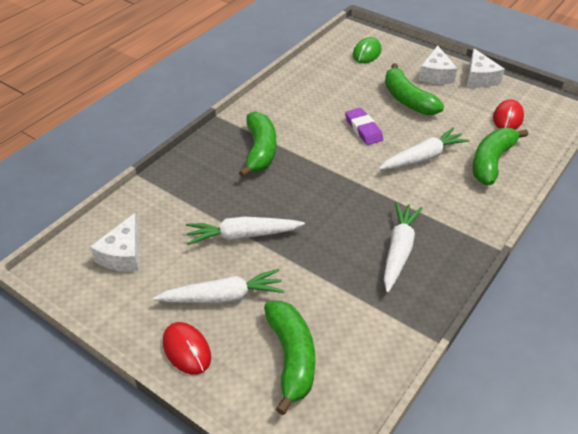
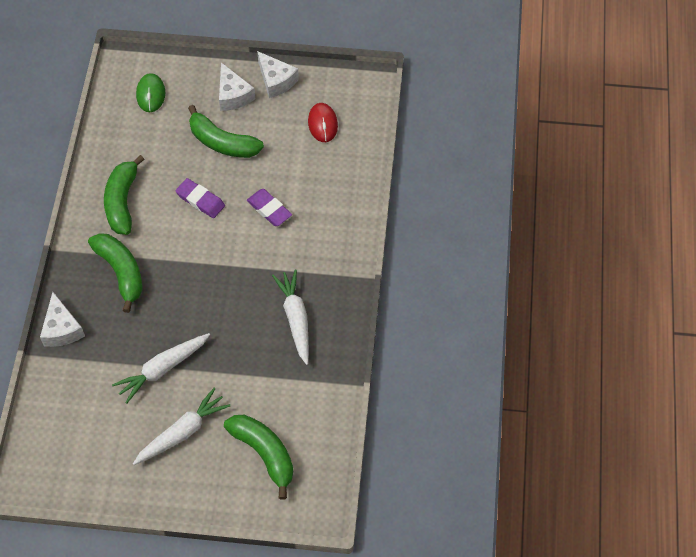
camera: 30 degrees left, 15 degrees up
white cheese [90,213,139,272] -> white cheese moved to [40,292,85,347]
red mouse [163,322,211,375] -> none
white carrot [379,128,470,170] -> purple eraser [247,189,292,226]
green banana [473,128,528,185] -> green banana moved to [104,155,145,235]

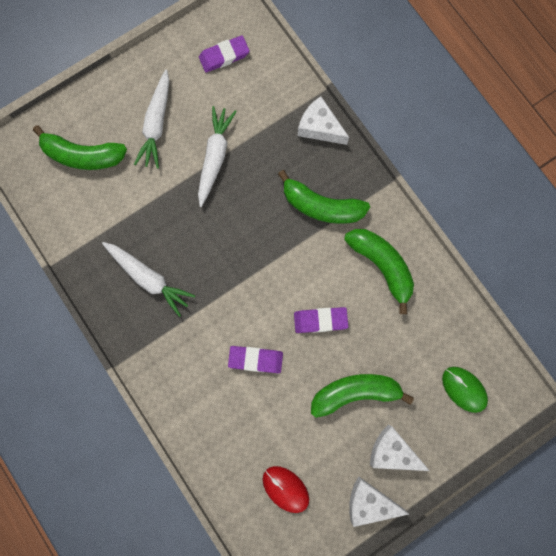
camera: 140 degrees right, 20 degrees up
none -> purple eraser [199,35,250,73]

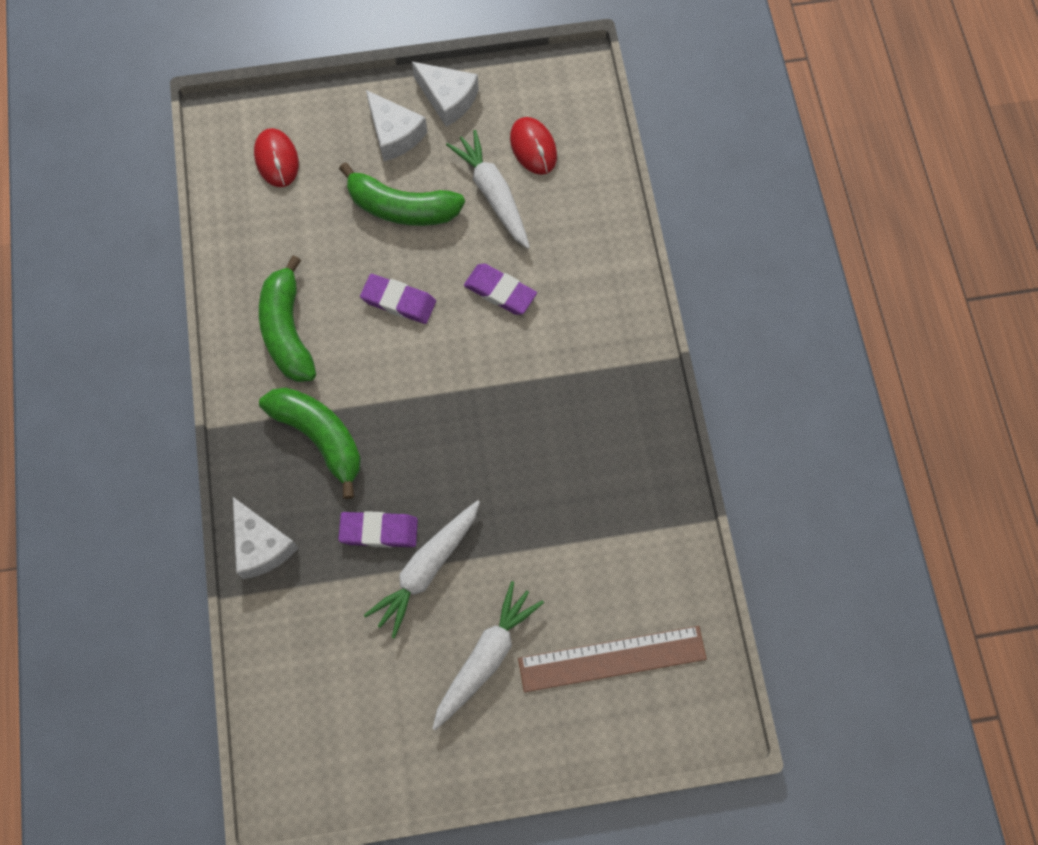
camera: 155 degrees left, 10 degrees down
green banana [33,125,127,170] -> brown ruler [518,626,707,692]
white carrot [102,242,195,317] -> white carrot moved to [446,130,530,249]
purple eraser [199,35,250,73] -> purple eraser moved to [338,511,418,548]
green mouse [442,367,488,413] -> red mouse [254,128,299,187]

